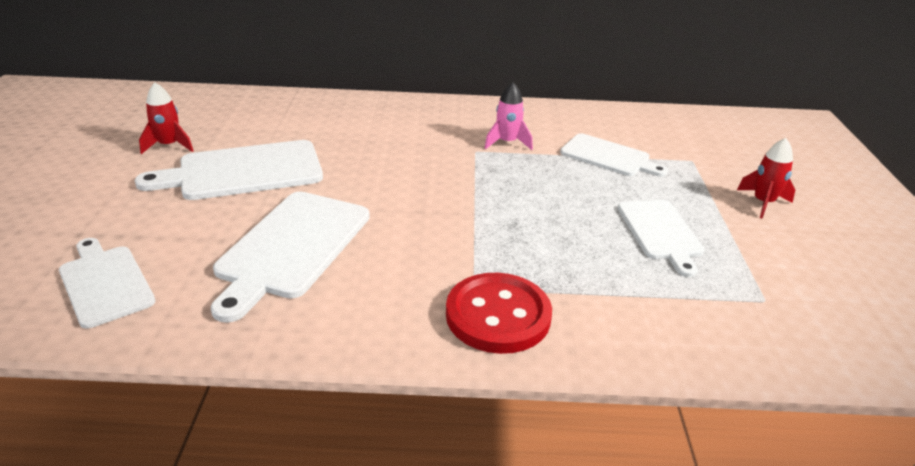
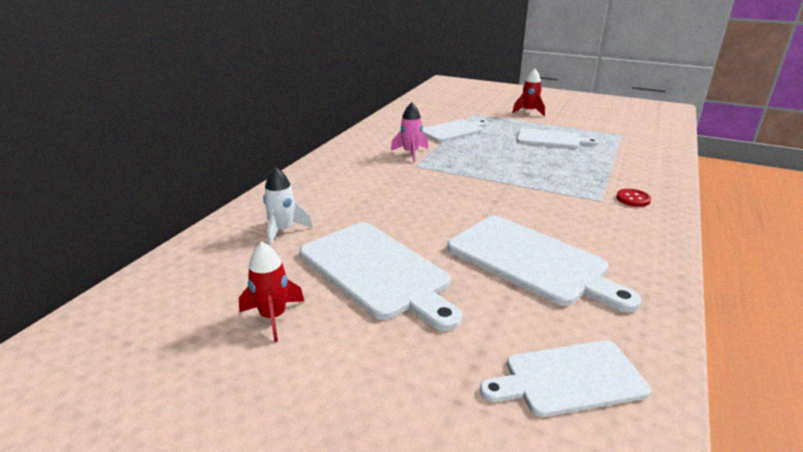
camera: 65 degrees left, 5 degrees down
white cutting board [135,140,323,200] -> white cutting board turned 45 degrees counterclockwise [300,223,462,331]
red button [446,273,552,354] -> red button [616,189,651,207], size x0.45
none -> white rocket [263,167,313,246]

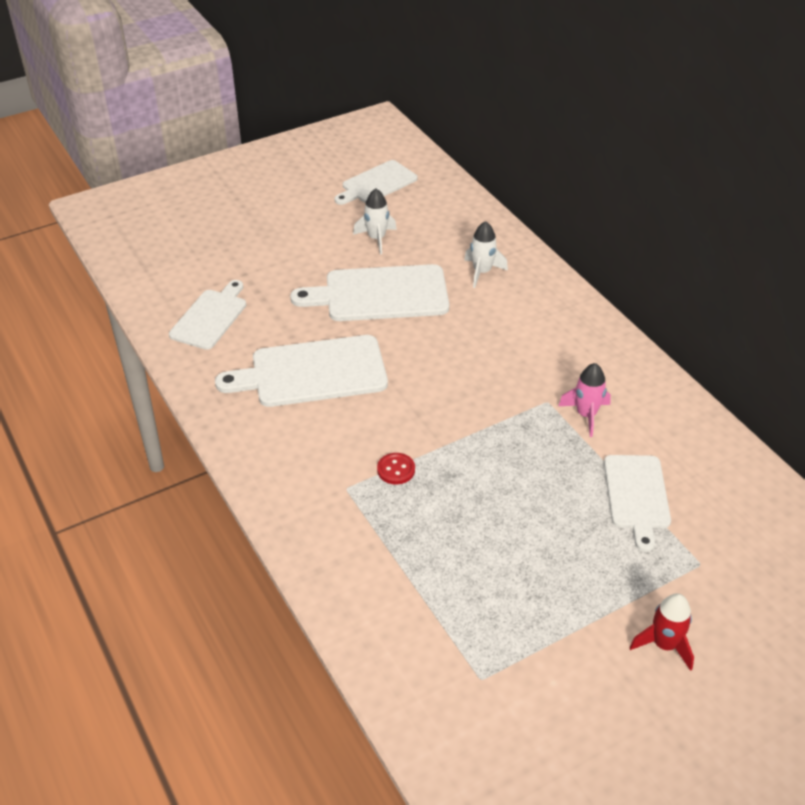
camera: 125 degrees right, 15 degrees up
red rocket [239,242,304,342] -> white rocket [353,189,397,254]
white cutting board [517,128,599,148] -> white cutting board moved to [335,160,418,205]
red button [616,189,651,207] -> red button moved to [377,453,415,484]

